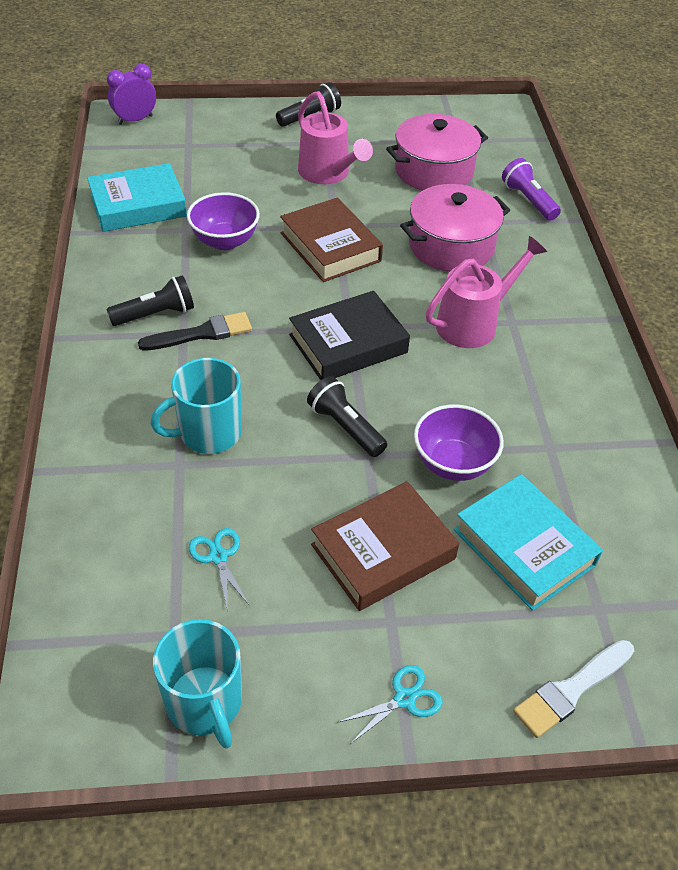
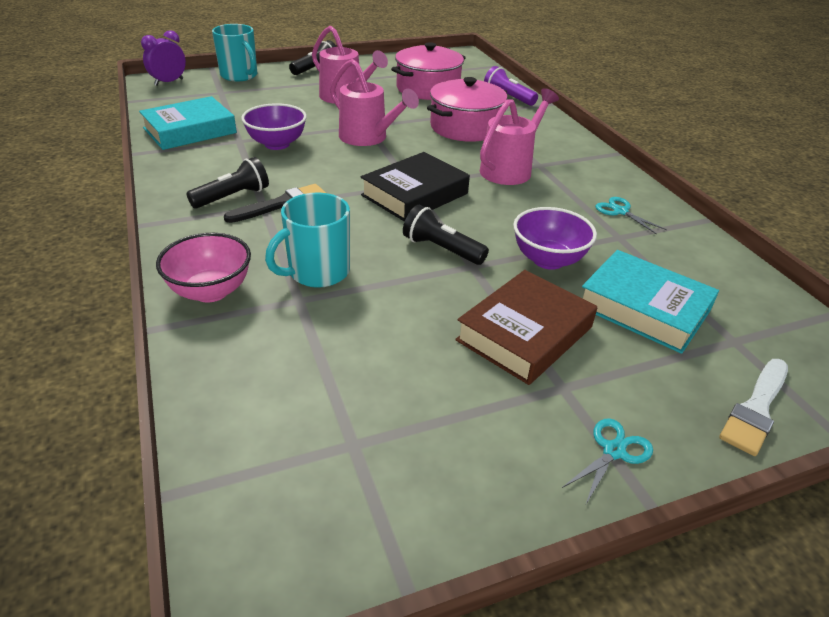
camera: 15 degrees left, 10 degrees down
turquoise mug [153,619,242,749] -> turquoise mug moved to [212,24,257,81]
turquoise scissors [189,528,250,612] -> turquoise scissors moved to [595,197,667,235]
brown book [280,197,383,282] -> pink watering can [330,59,419,146]
none -> pink bowl [156,233,251,303]

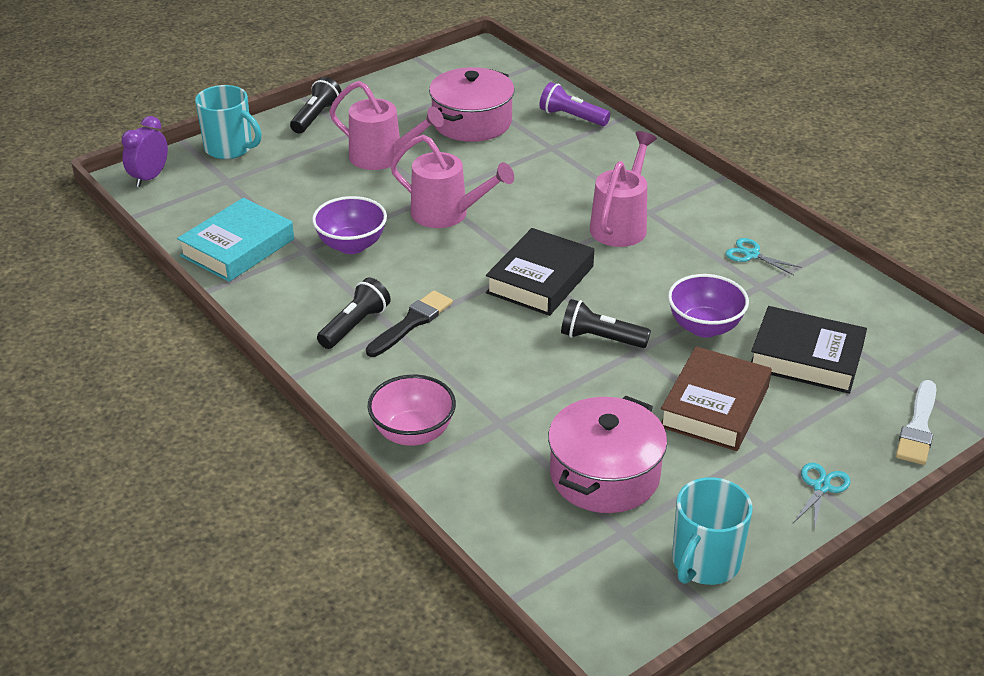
camera: 15 degrees left, 0 degrees up
turquoise mug [265,193,350,288] -> turquoise mug moved to [672,477,753,585]
pink pot [427,77,508,142] -> pink pot moved to [548,396,667,513]
turquoise book [582,250,719,354] -> black book [751,306,867,394]

